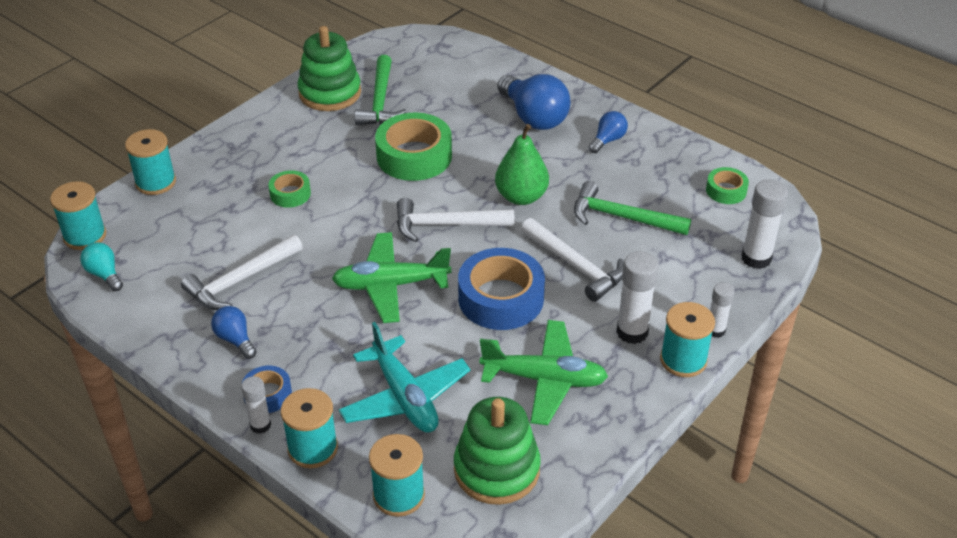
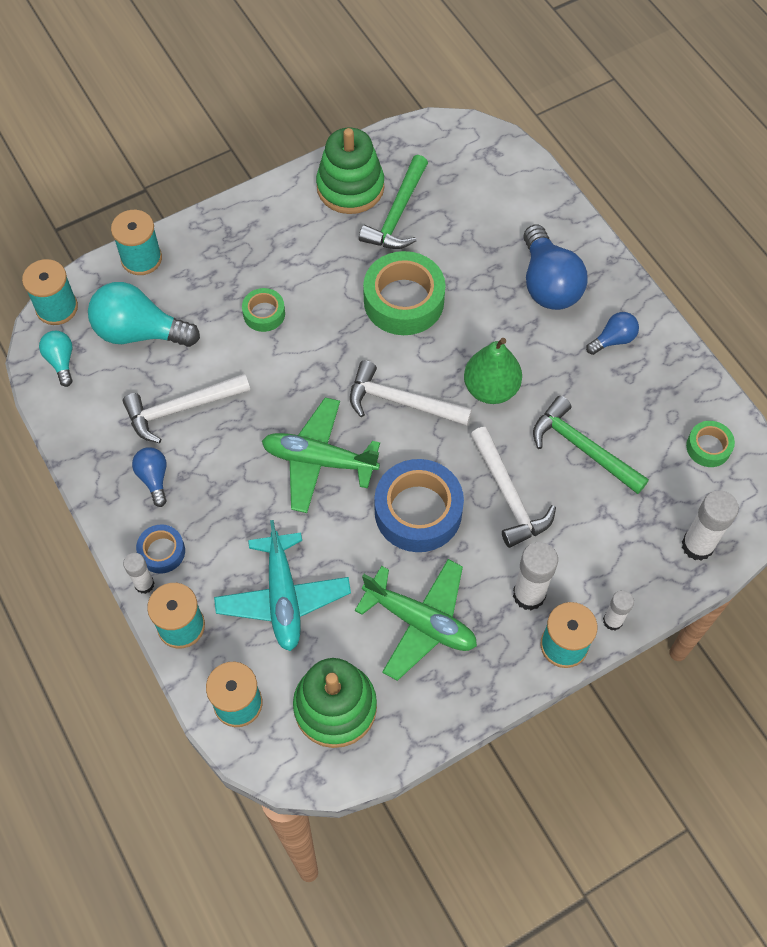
camera: 20 degrees right, 20 degrees up
none -> turquoise light bulb [88,282,200,347]

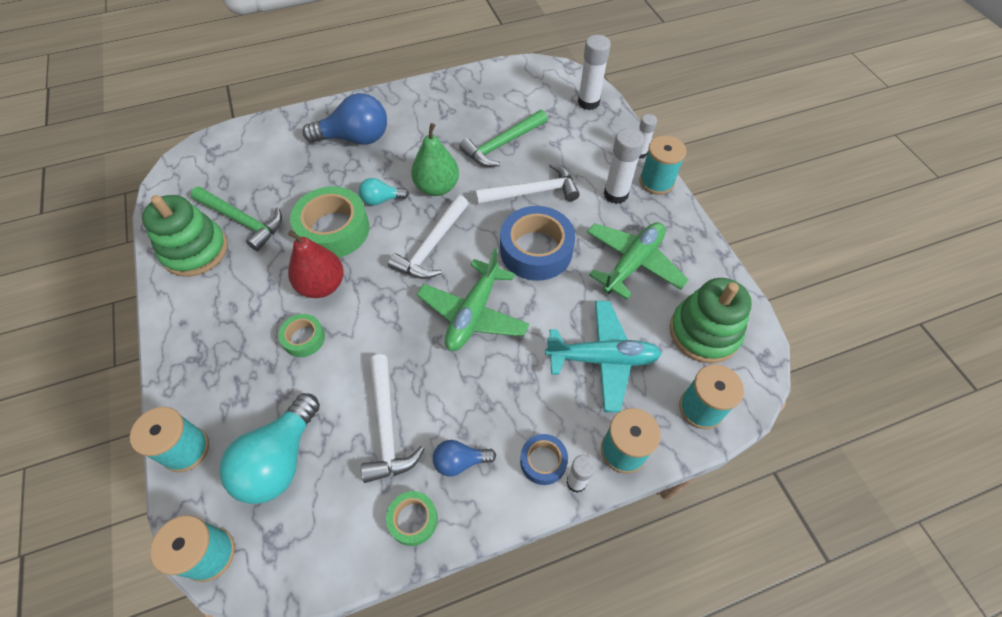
camera: 80 degrees left, 5 degrees down
turquoise light bulb [39,331,72,387] -> turquoise light bulb moved to [359,178,409,206]
blue light bulb [586,312,639,355] -> none
green tape [686,421,735,467] -> green tape moved to [386,491,438,546]
none -> red pear [288,230,344,298]

